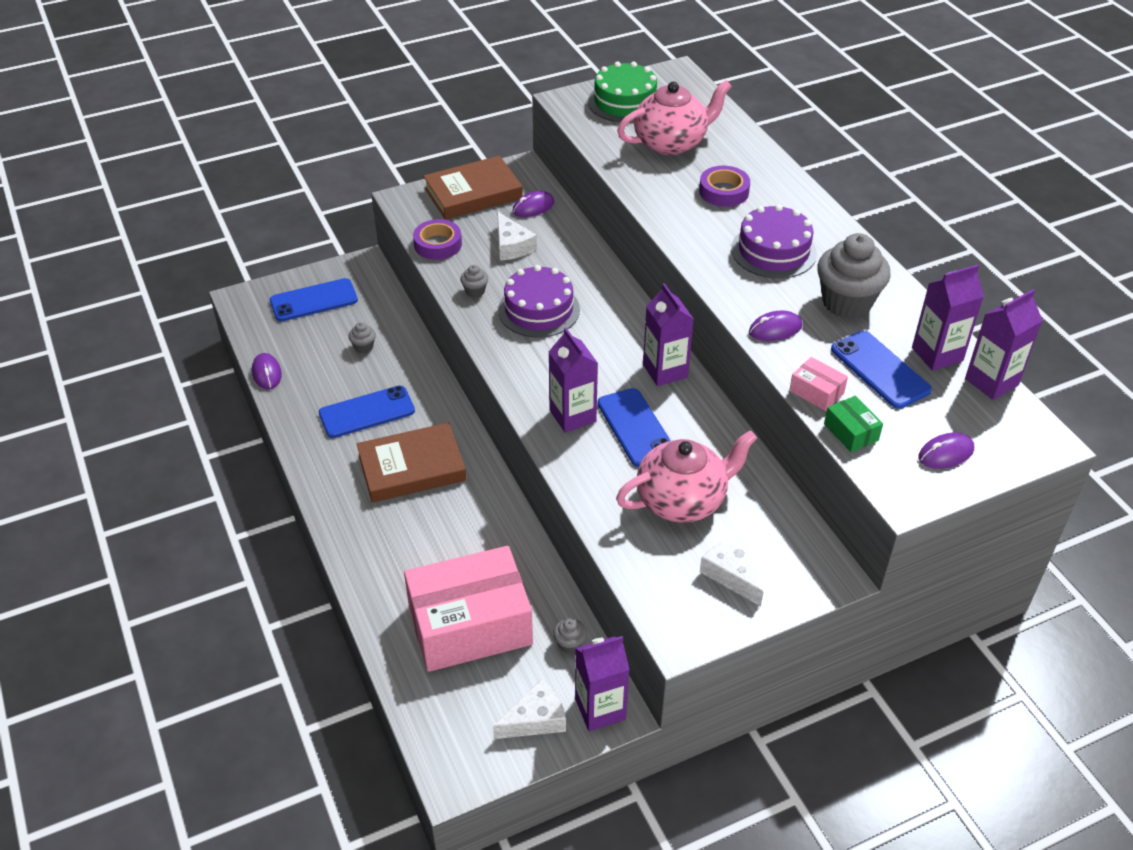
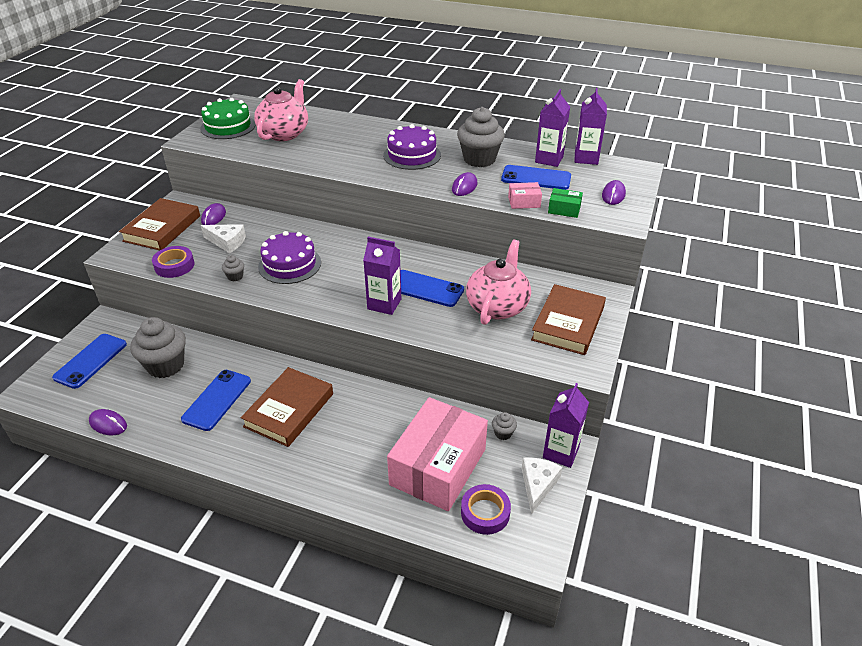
camera: 45 degrees left, 5 degrees down
grey cupcake [349,322,376,353] -> grey cupcake [130,317,186,378], size x2.30
purple carton [643,283,694,386] -> none
purple tape [699,166,750,207] -> purple tape moved to [461,484,511,535]
white cheese [700,536,764,606] -> brown book [531,284,606,355]

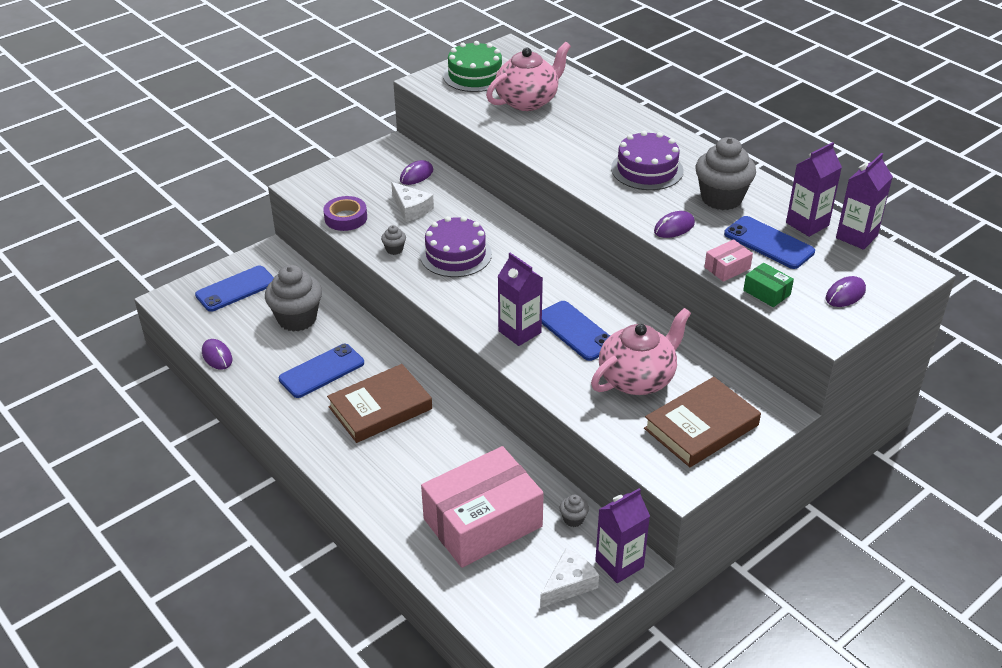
camera: 30 degrees right, 0 degrees up
brown book [119,198,200,250] -> none
purple tape [461,484,511,535] -> none
pink box [508,182,542,209] -> pink box turned 60 degrees counterclockwise [705,239,753,282]

